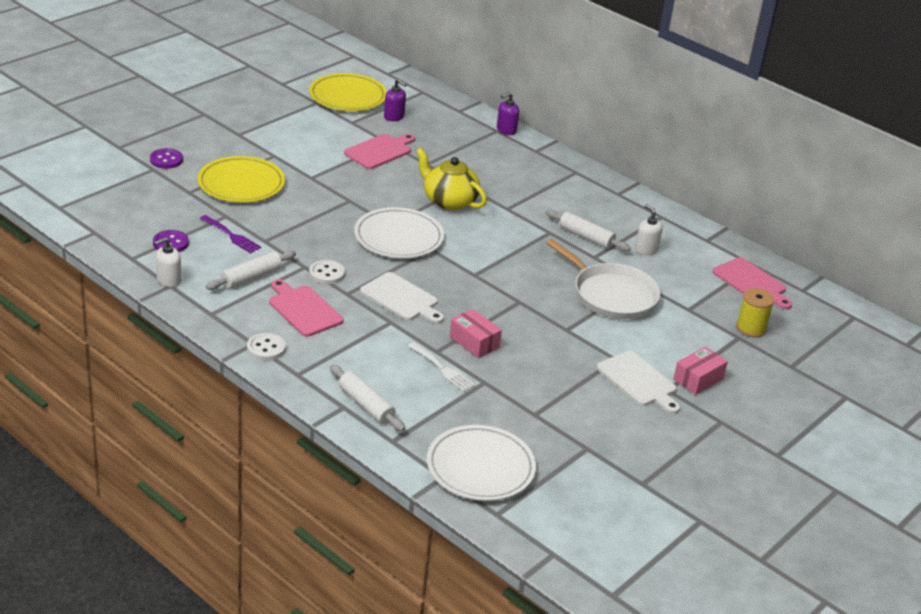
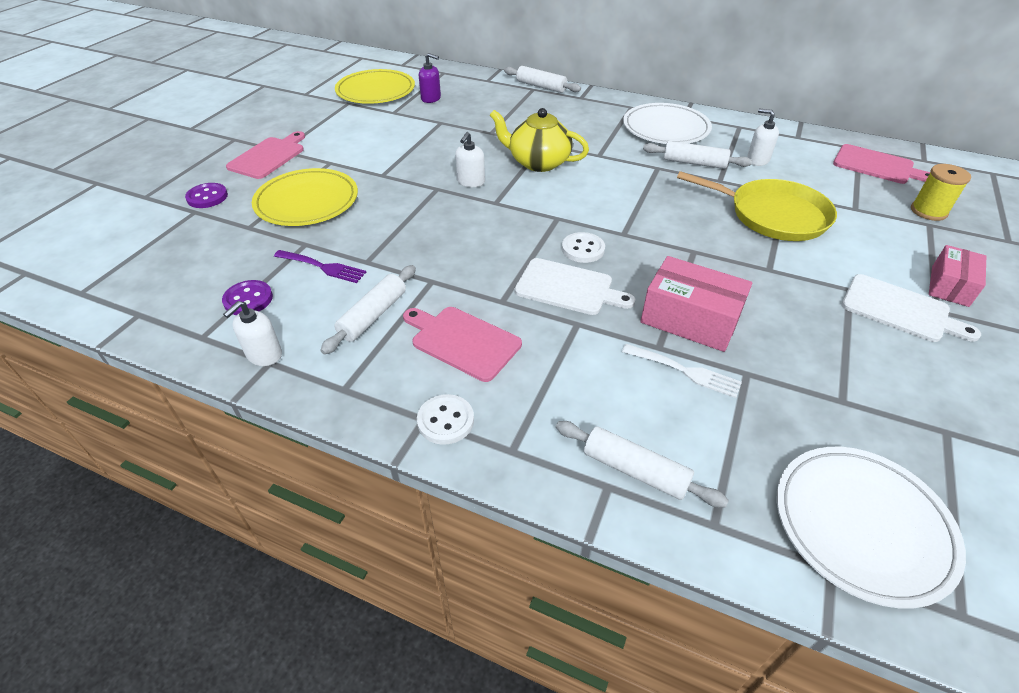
camera: 15 degrees left, 10 degrees up
white button [309,260,345,284] -> white button moved to [562,232,605,263]
pink cutting board [344,134,415,169] -> pink cutting board moved to [226,131,305,179]
white plate [354,207,444,258] -> white plate moved to [623,103,712,144]
pink box [450,309,502,358] -> pink box [640,256,752,352], size x1.53
purple soap dispenser [497,92,519,135] -> white rolling pin [504,66,581,93]
white pan [546,239,661,319] -> yellow pan [677,171,837,241]
none -> white soap dispenser [455,132,485,187]

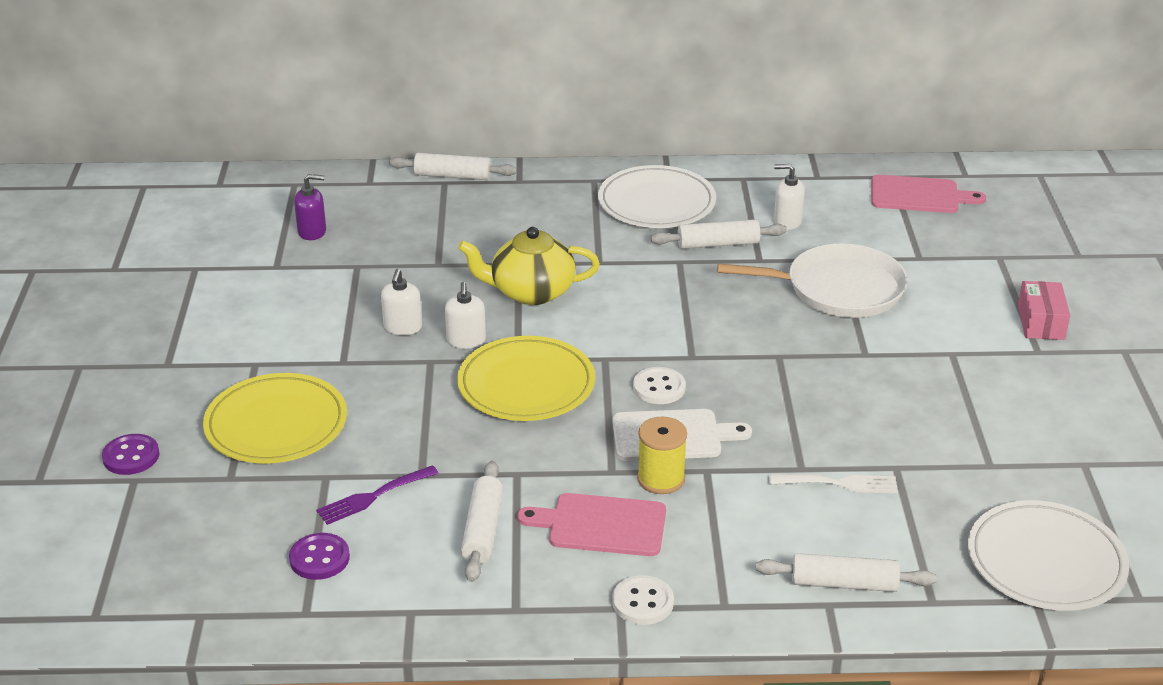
camera: 25 degrees left, 10 degrees down
white soap dispenser [223,301,282,366] -> white soap dispenser moved to [381,269,422,335]
pink cutting board [226,131,305,179] -> none
purple fork [274,250,366,283] -> purple fork turned 150 degrees clockwise [316,465,439,525]
yellow plate [335,69,415,104] -> yellow plate moved to [457,336,595,421]
pink box [640,256,752,352] -> none
yellow pan [677,171,837,241] -> white pan [717,243,908,318]
white cutting board [841,274,981,342] -> none
yellow spool [911,164,971,221] -> yellow spool moved to [637,417,687,494]

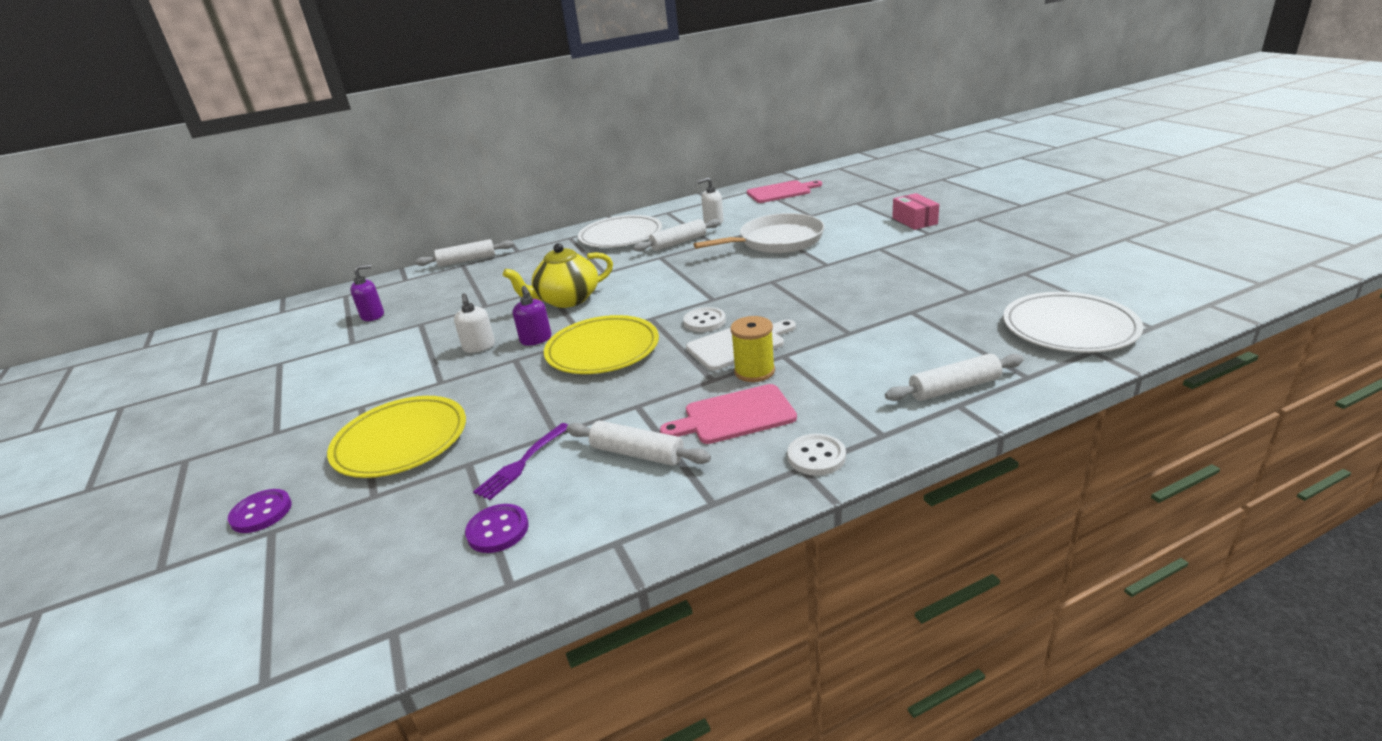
camera: 20 degrees left, 5 degrees down
white soap dispenser [445,282,486,349] -> purple soap dispenser [513,286,552,346]
white rolling pin [461,461,503,582] -> white rolling pin turned 45 degrees counterclockwise [566,421,711,466]
white fork [769,474,898,493] -> none

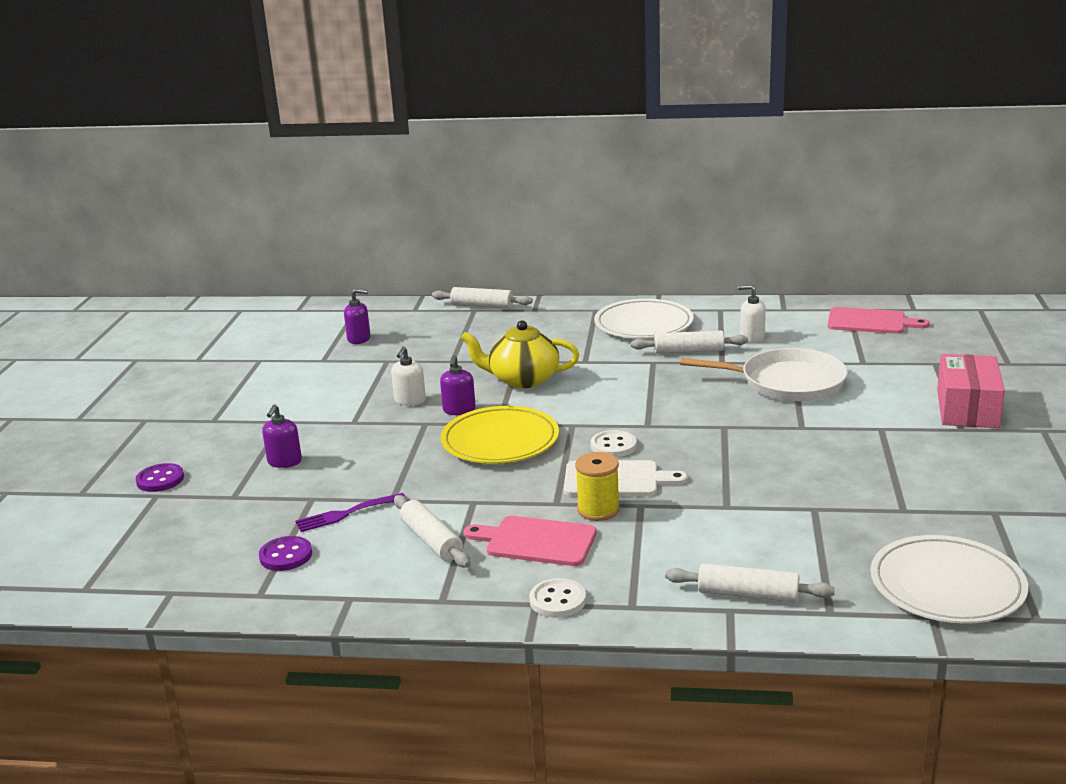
camera: 30 degrees right, 5 degrees down
yellow plate [327,396,466,478] -> purple soap dispenser [262,404,302,468]
pink box [892,193,939,230] -> pink box [937,354,1005,428], size x1.53

